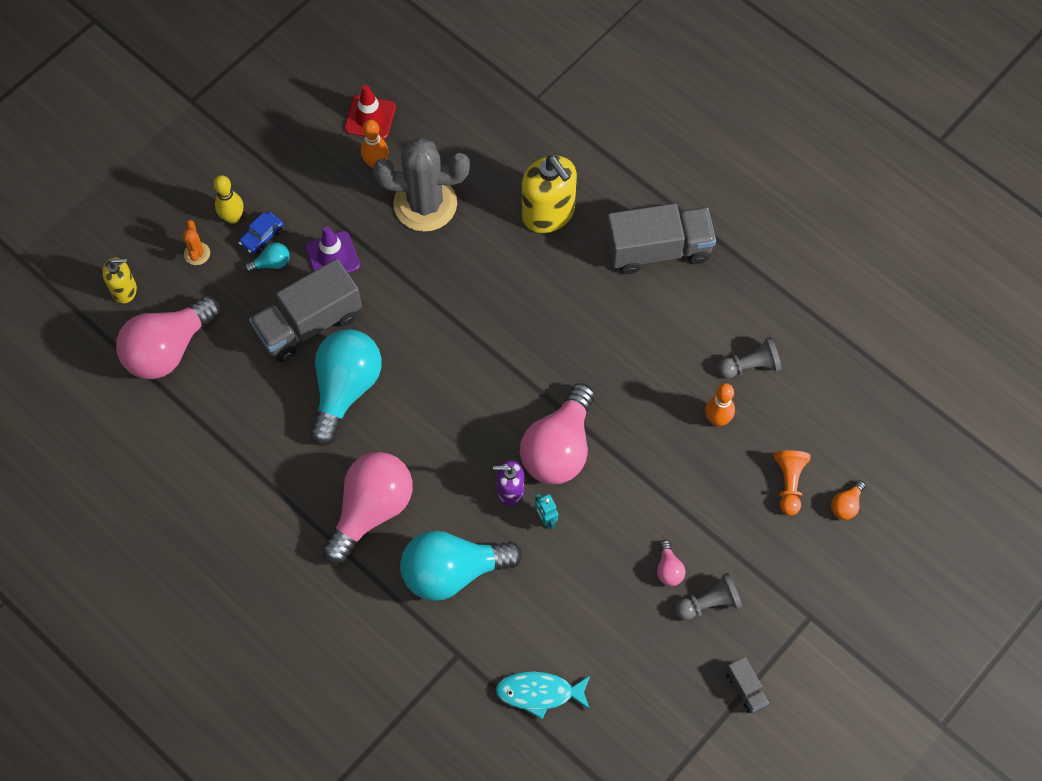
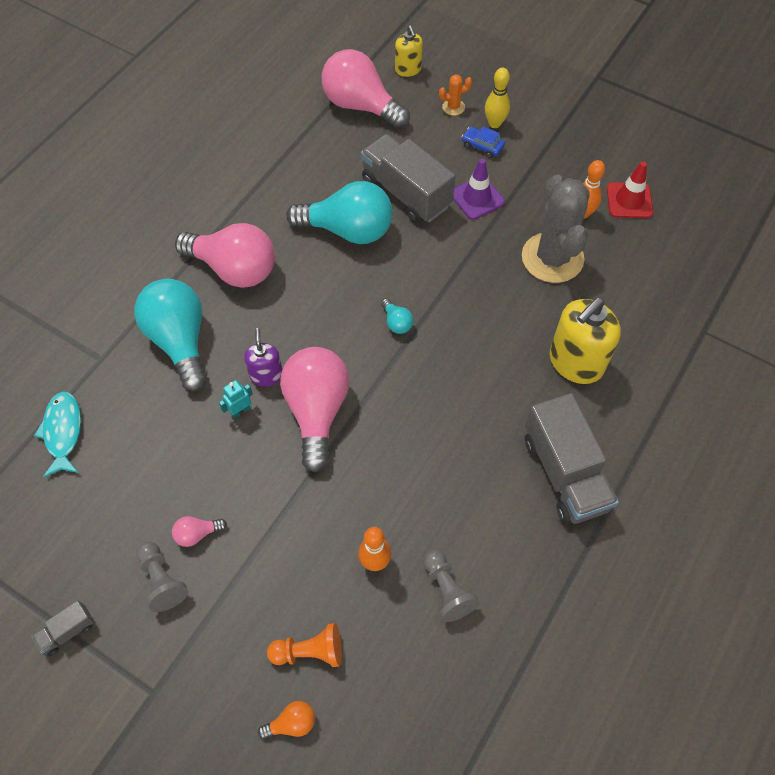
camera: 80 degrees right, 5 degrees down
turquoise light bulb [245,242,289,273] -> turquoise light bulb moved to [381,298,413,334]
pink light bulb [520,383,595,484] -> pink light bulb turned 75 degrees clockwise [280,347,350,473]
orange light bulb [831,480,866,520] -> orange light bulb turned 135 degrees clockwise [258,701,315,739]

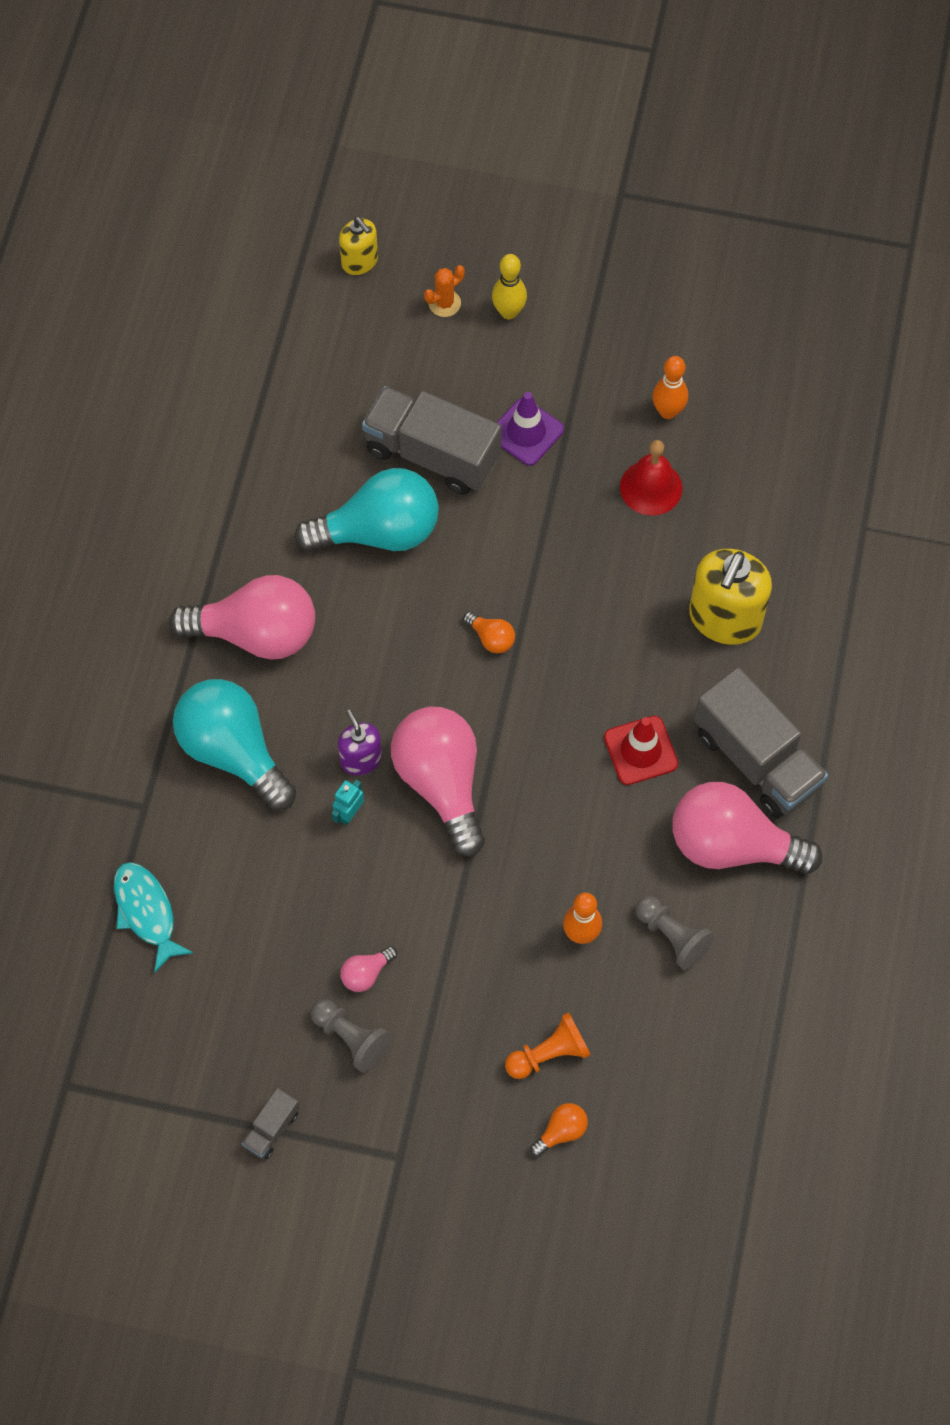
camera: 20 degrees left, 5 degrees up
pink light bulb [322,49,410,129] -> pink light bulb moved to [673,782,822,874]
turquoise light bulb [381,298,413,334] -> orange light bulb [463,611,515,654]
blue car [462,126,505,158] -> none
grey cactus [522,175,590,283] -> red bell [620,440,682,516]
red traffic cone [607,161,653,218] -> red traffic cone moved to [604,716,678,785]

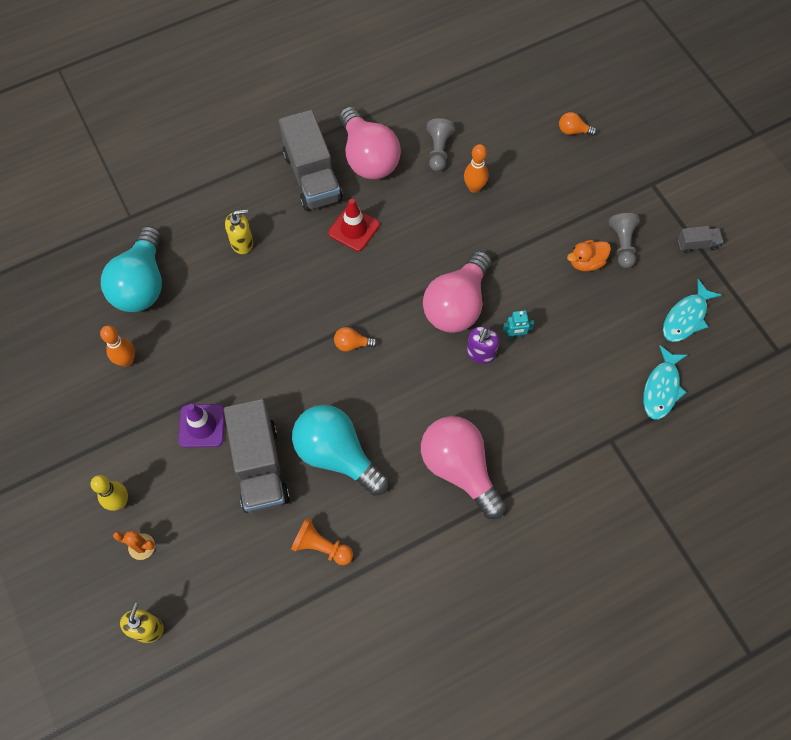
camera: 130 degrees left, 0 degrees up
turquoise light bulb [173,679,296,810] -> turquoise light bulb moved to [101,226,162,312]
pink light bulb [340,946,397,992] -> orange duck [567,240,611,271]
orange light bulb [463,611,515,654] -> orange light bulb turned 90 degrees counterclockwise [334,327,378,352]
orange pawn [505,1012,591,1079] -> orange pawn moved to [291,518,353,565]
red bell [620,440,682,516] -> none
yellow soap dispenser [689,549,772,645] -> yellow soap dispenser [225,209,253,254], size x0.56
grey truck [694,667,829,819] -> grey truck turned 150 degrees clockwise [279,110,343,211]
none -> turquoise fish [663,279,722,342]

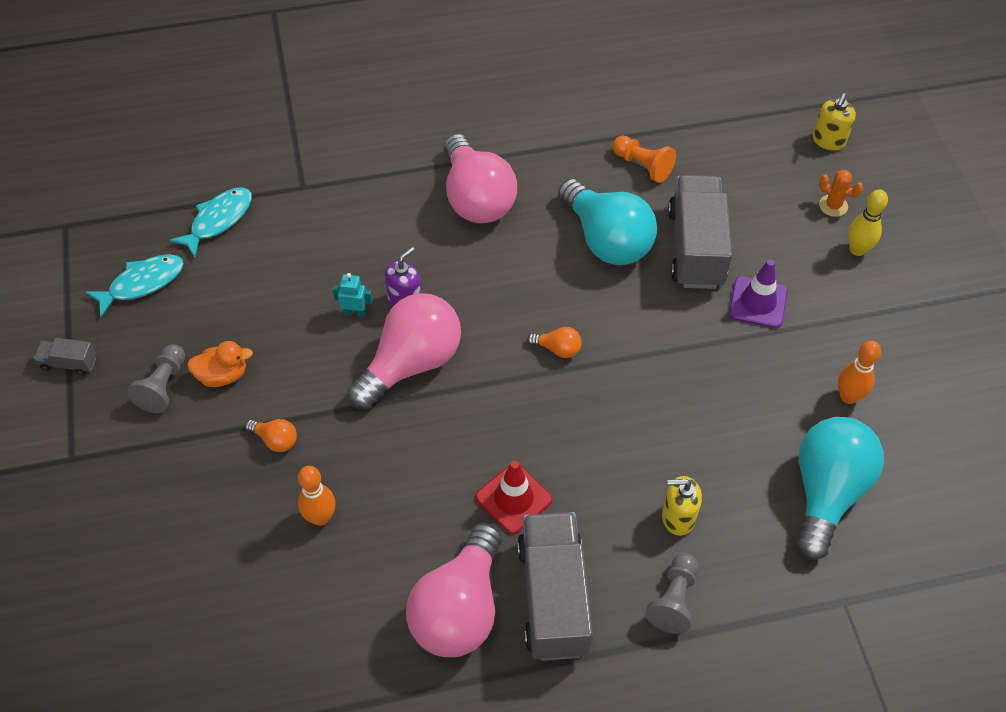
camera: 165 degrees left, 10 degrees down
pink light bulb [339,106,401,179] -> pink light bulb turned 150 degrees counterclockwise [406,523,502,657]
grey pawn [426,118,455,172] -> grey pawn moved to [645,553,698,634]
orange light bulb [559,112,597,136] -> orange light bulb moved to [246,419,297,452]

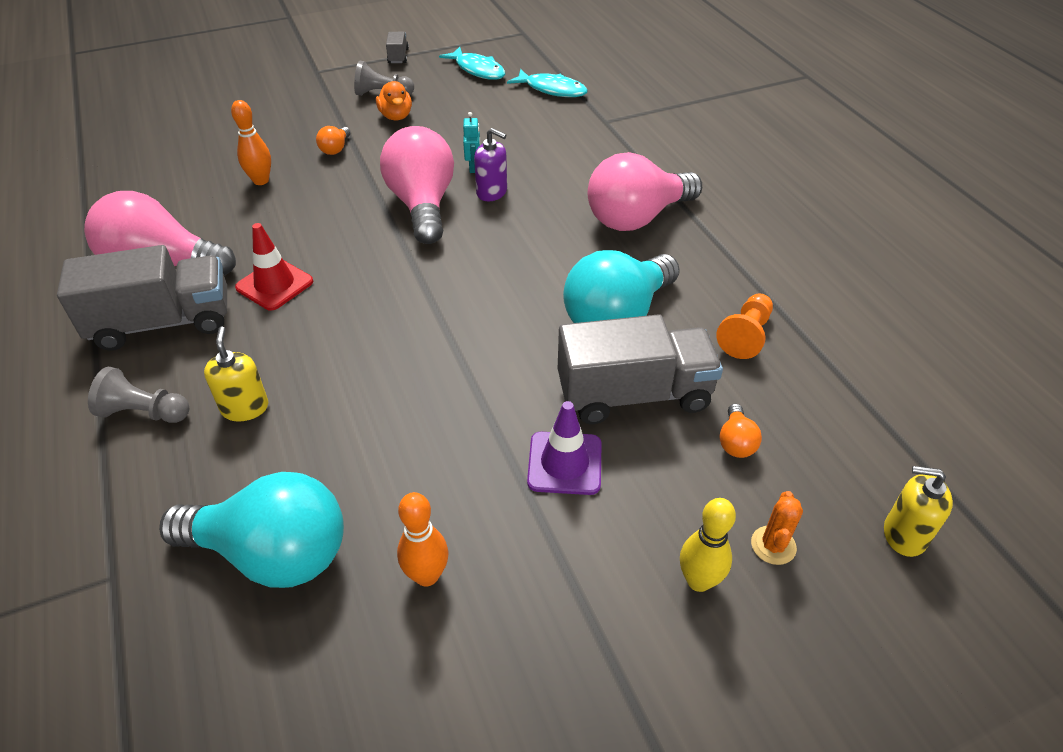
camera: 80 degrees right, 10 degrees down
pink light bulb [347,293,461,410] -> pink light bulb turned 135 degrees counterclockwise [380,126,454,244]
orange light bulb [527,327,582,358] -> orange light bulb moved to [720,404,762,458]

